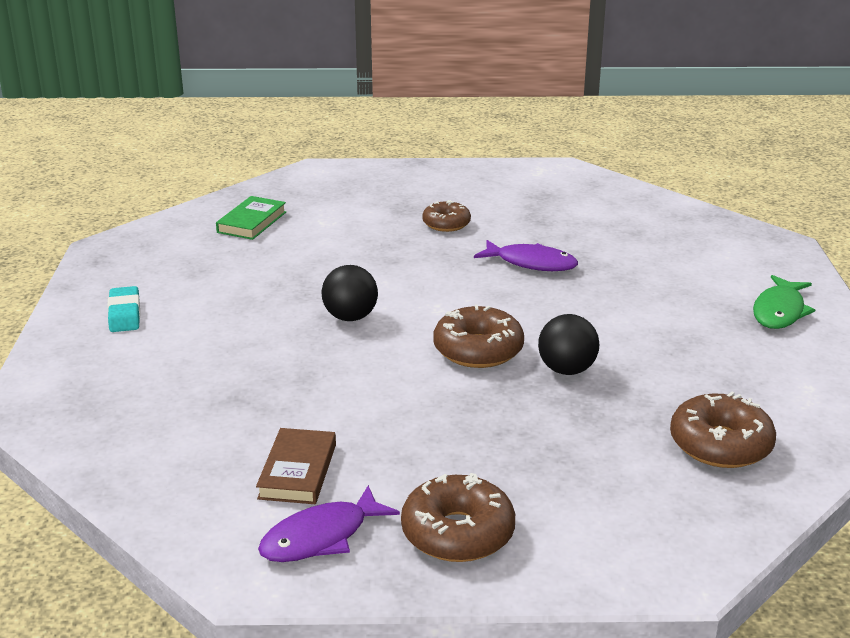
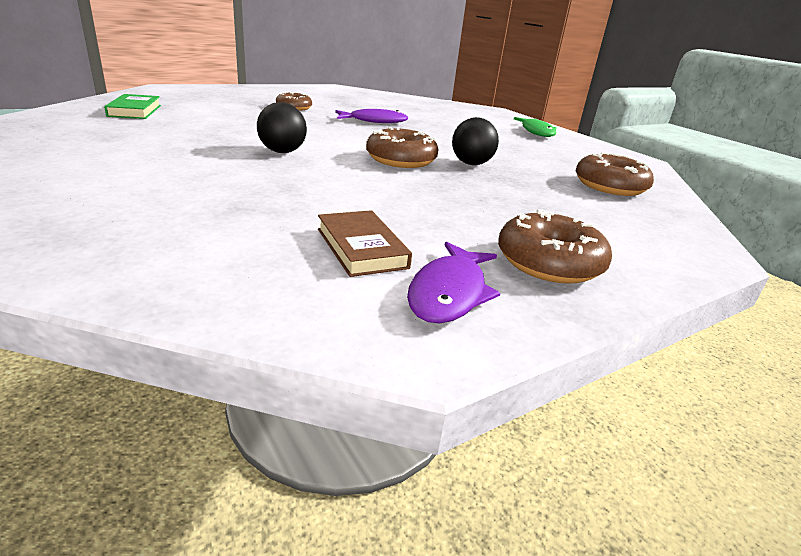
camera: 35 degrees left, 0 degrees up
turquoise eraser [107,286,140,332] -> none

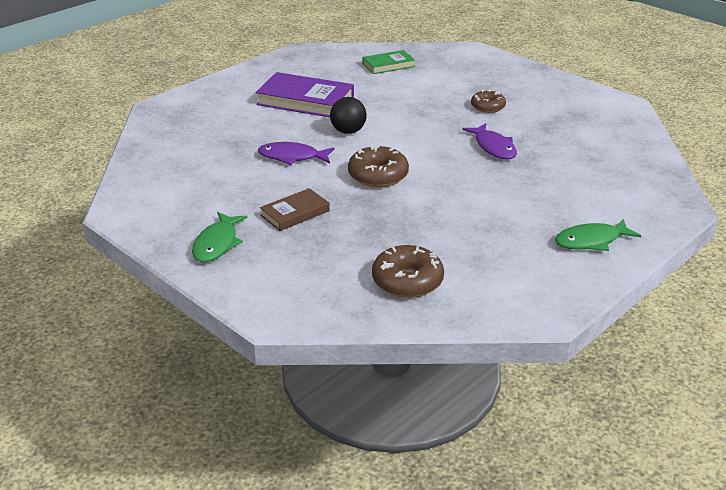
camera: 80 degrees right, 5 degrees up
brown book [318,210,412,277] -> brown book moved to [260,188,330,231]
purple fish [407,242,500,323] -> purple fish moved to [258,142,334,165]
black ball [452,117,499,165] -> none
brown donut [498,209,612,284] -> green fish [192,212,247,262]
none -> purple book [256,72,354,117]

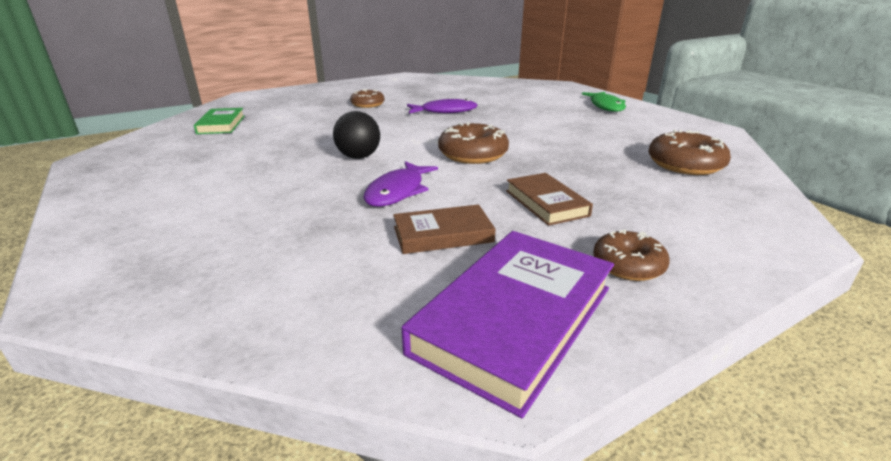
camera: 75 degrees left, 5 degrees down
green fish [192,212,247,262] -> brown donut [593,229,670,281]
purple book [256,72,354,117] -> purple book moved to [402,231,614,418]
none -> brown book [393,204,496,254]

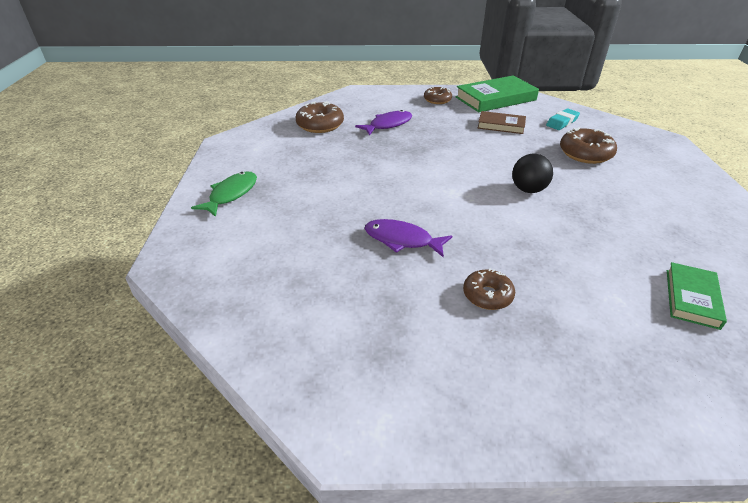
camera: 150 degrees left, 10 degrees up
purple fish [363,161,438,207] -> purple fish moved to [355,110,412,136]
purple book [402,231,614,418] -> green book [456,76,539,112]
brown donut [438,122,509,164] -> brown donut moved to [560,127,617,164]
brown book [506,173,593,226] -> none
none -> turquoise eraser [546,108,580,130]

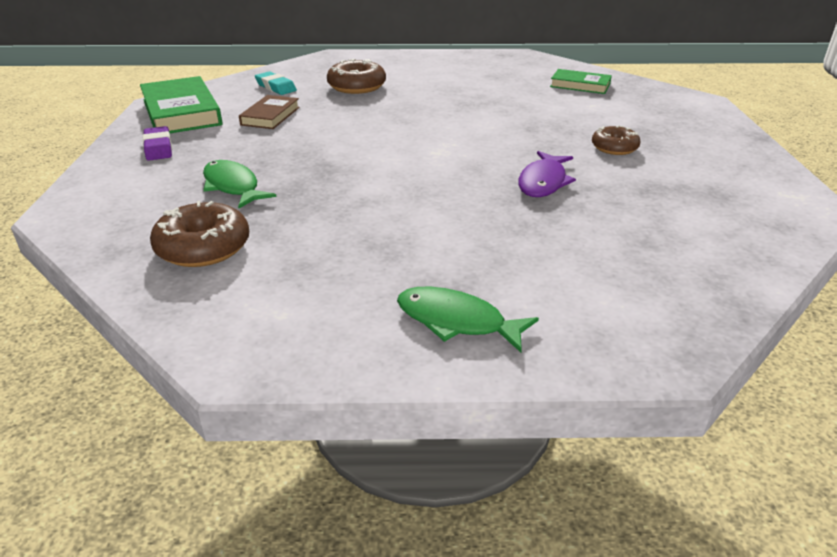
camera: 90 degrees left, 5 degrees down
purple fish [355,110,412,136] -> green fish [203,160,277,208]
brown donut [424,87,452,104] -> purple eraser [143,126,172,161]
black ball [512,154,553,193] -> none

